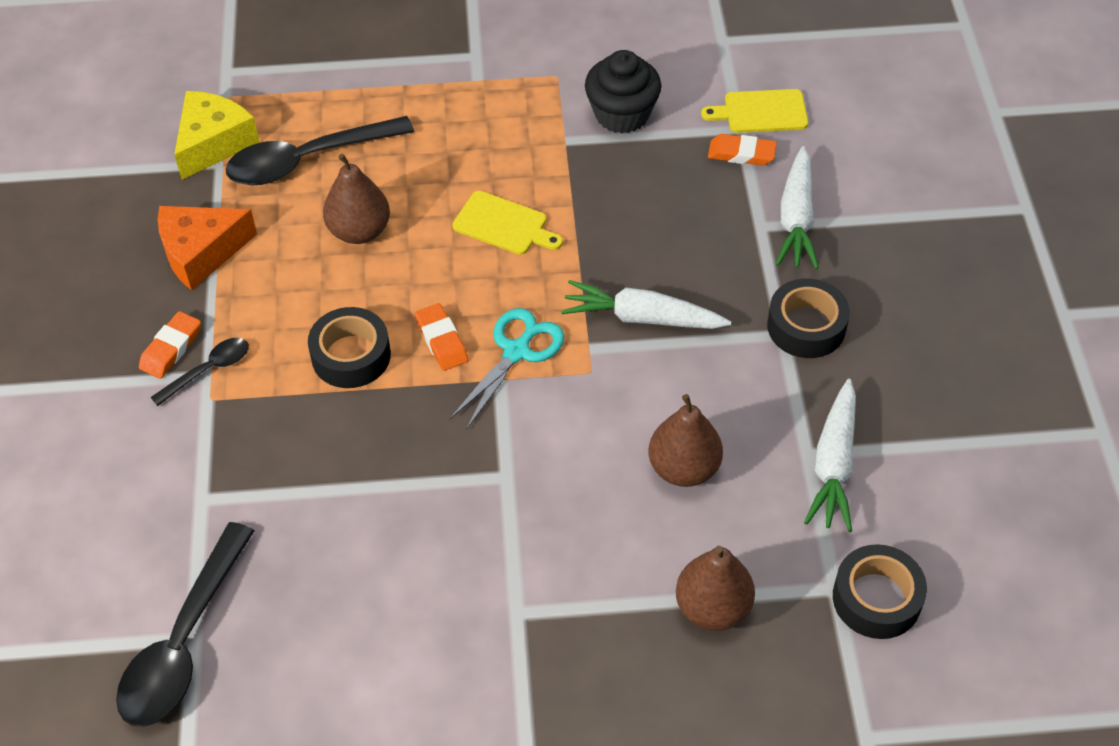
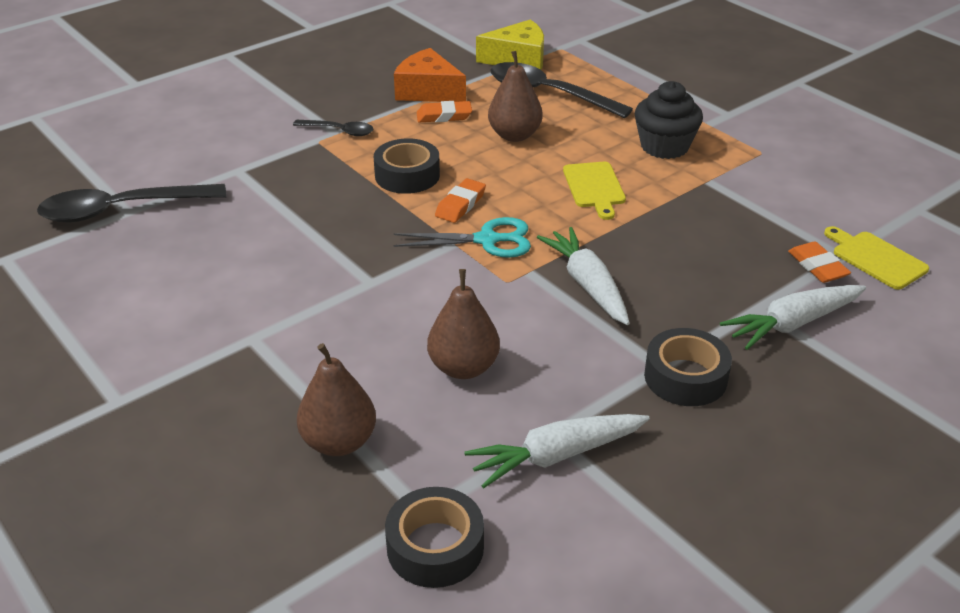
camera: 55 degrees right, 15 degrees down
orange eraser [139,311,201,379] -> orange eraser moved to [417,101,472,122]
black cupcake [585,50,661,134] -> black cupcake moved to [635,81,703,159]

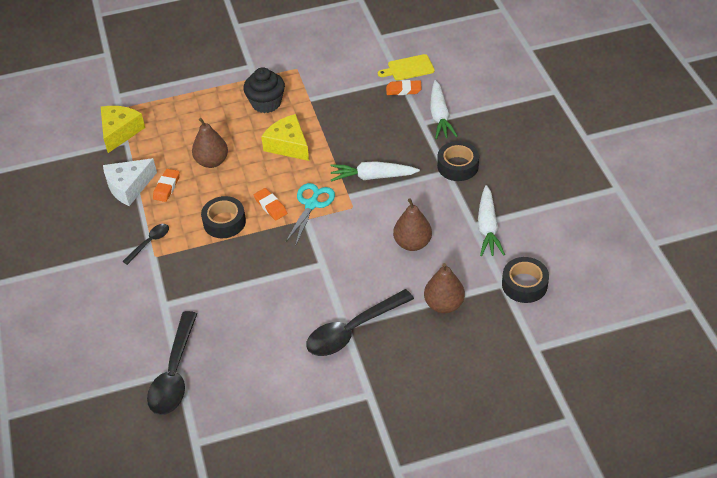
camera: 65 degrees left, 10 degrees up
orange cheese [394,48,466,102] -> white cheese [103,158,157,206]
black spoon [490,62,633,118] -> black spoon moved to [306,289,414,356]
yellow cutting board [563,162,626,220] -> yellow cheese [261,114,309,161]

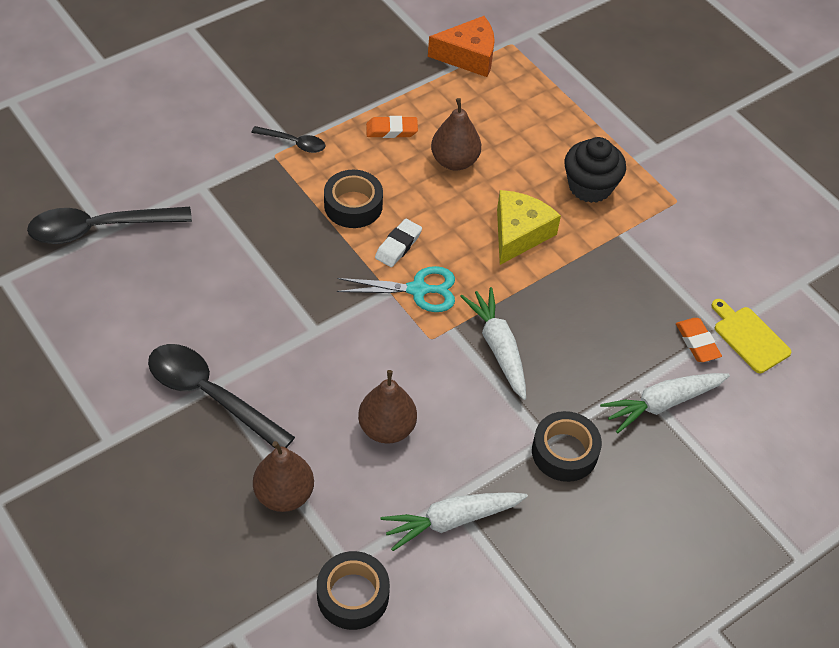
camera: 65 degrees right, 5 degrees up
yellow cheese [101,106,145,153] -> orange cheese [428,16,495,77]
white cheese [103,158,157,206] -> none
orange eraser [254,188,287,220] -> white eraser [375,219,422,267]

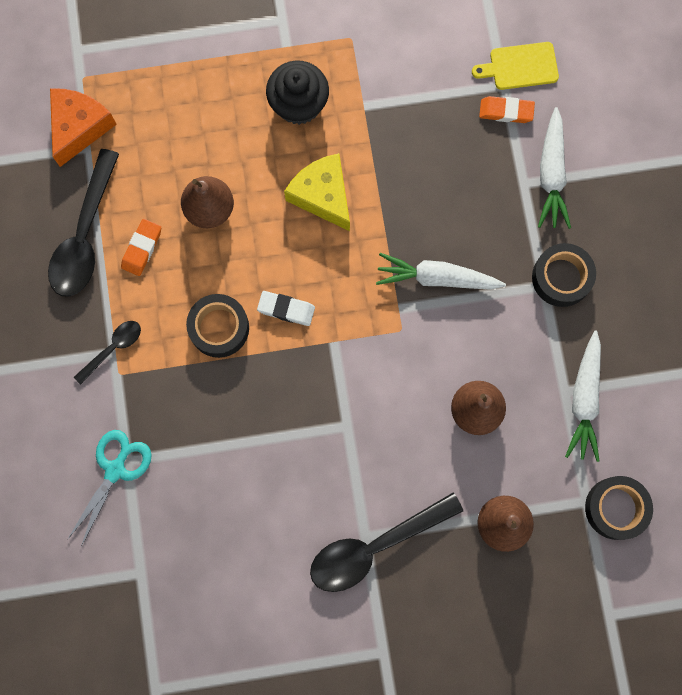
camera: 60 degrees left, 25 degrees up
black spoon [27,207,192,244] -> black spoon moved to [48,149,119,297]
turquoise scissors [337,266,455,312] -> turquoise scissors moved to [67,430,152,547]
white eraser [375,219,422,267] -> white eraser turned 45 degrees counterclockwise [257,291,315,326]

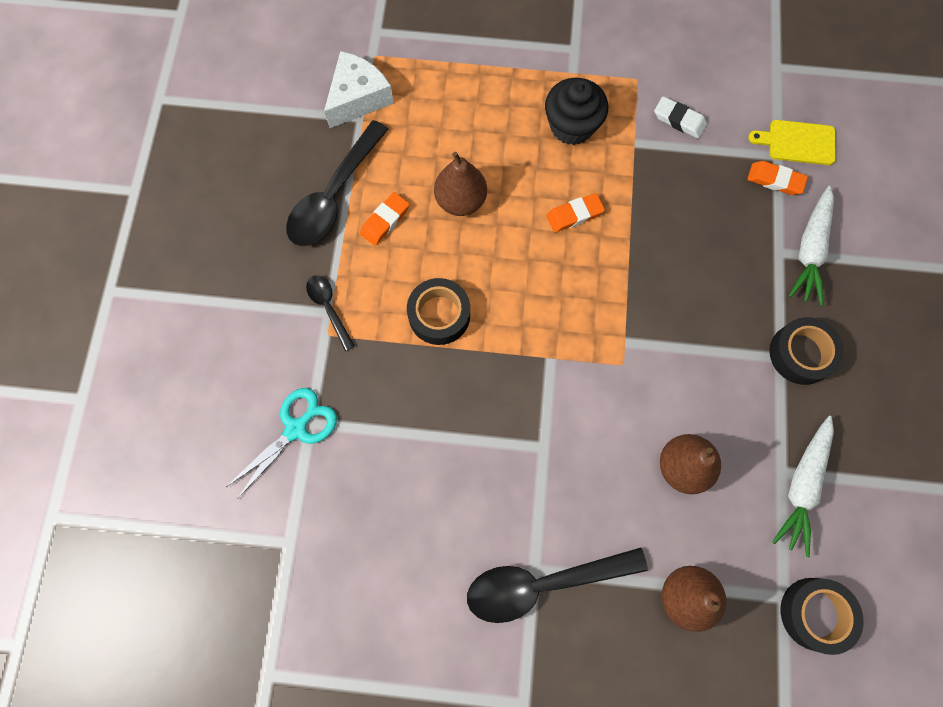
camera: 15 degrees right, 5 degrees down
orange cheese [50,89,117,167] -> white cheese [324,51,394,128]
black spoon [74,321,141,385] -> black spoon turned 90 degrees counterclockwise [306,275,355,351]
white eraser [257,291,315,326] -> white eraser moved to [654,96,707,139]
yellow cheese [284,153,350,231] -> orange eraser [546,193,605,232]
white carrot [376,253,506,290] -> none

